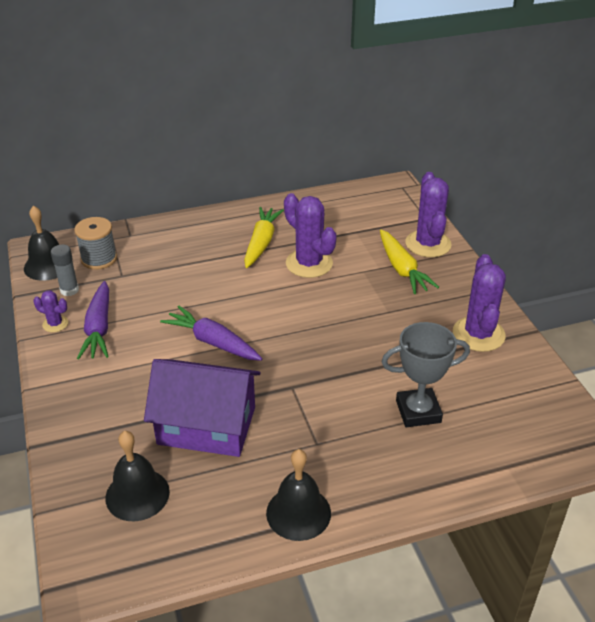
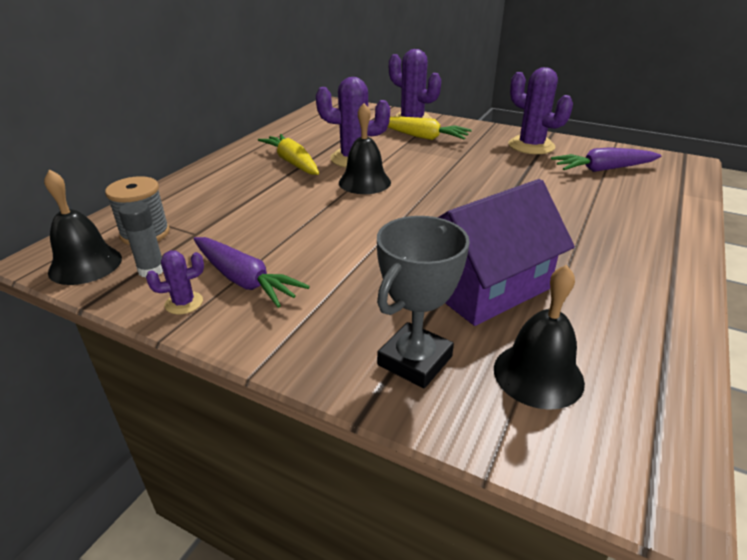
camera: 45 degrees left, 5 degrees down
purple carrot [160,306,262,361] -> purple carrot moved to [551,147,662,172]
black bell [266,449,331,541] -> black bell moved to [339,103,391,194]
grey trophy [382,322,470,427] -> grey trophy moved to [377,216,470,388]

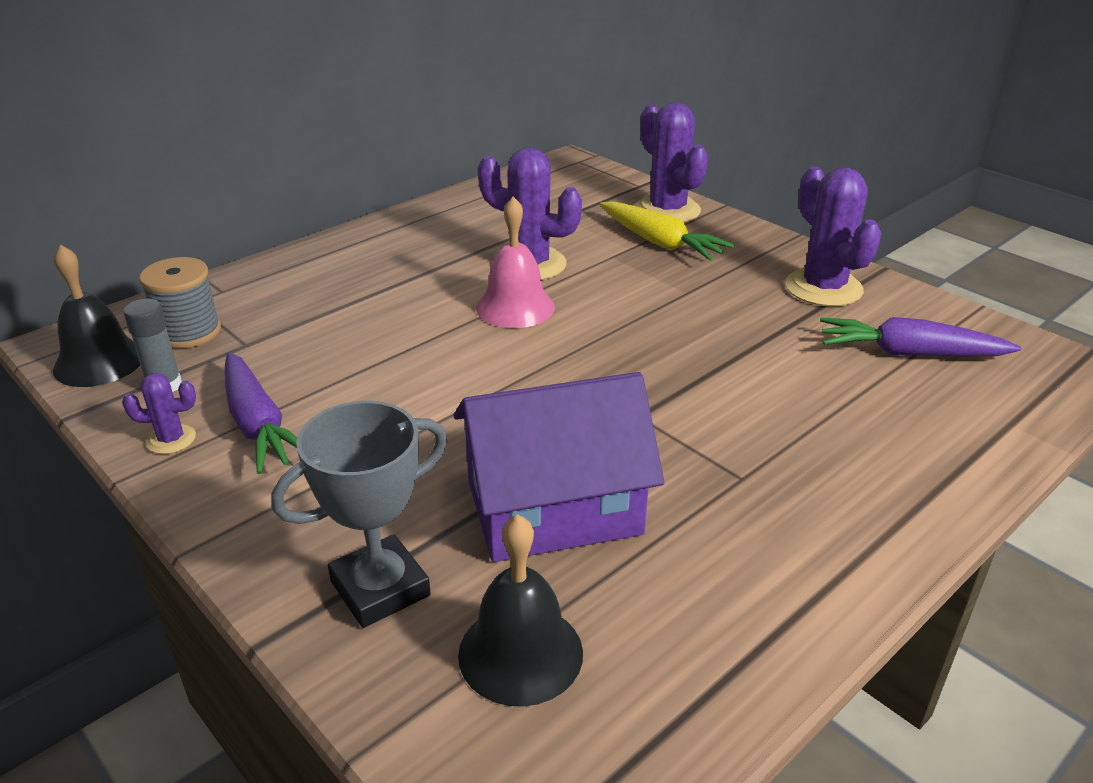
camera: 20 degrees right, 0 degrees up
yellow carrot [258,134,319,175] -> none
black bell [339,103,391,194] -> pink bell [476,197,555,328]

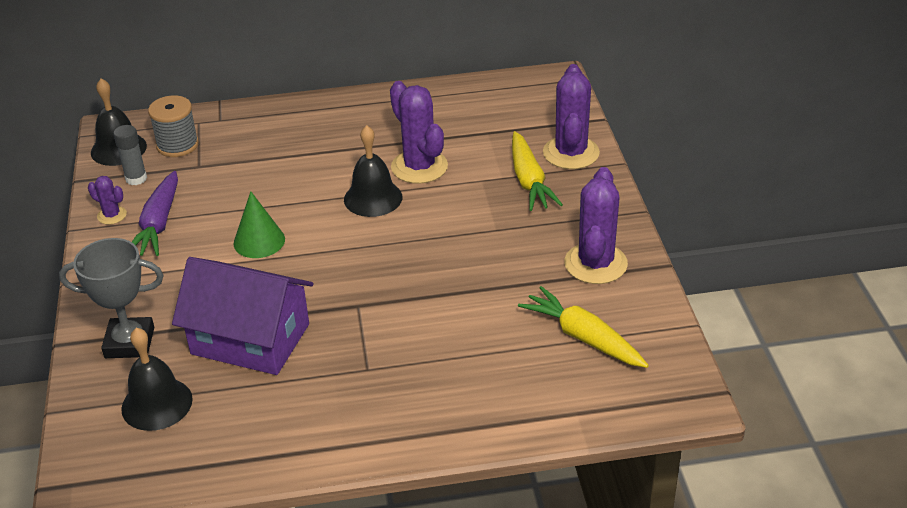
camera: 35 degrees right, 5 degrees up
pink bell [476,197,555,328] -> black bell [344,125,402,217]
purple carrot [820,317,1021,356] -> yellow carrot [518,286,649,368]
none -> green cone [233,191,285,258]

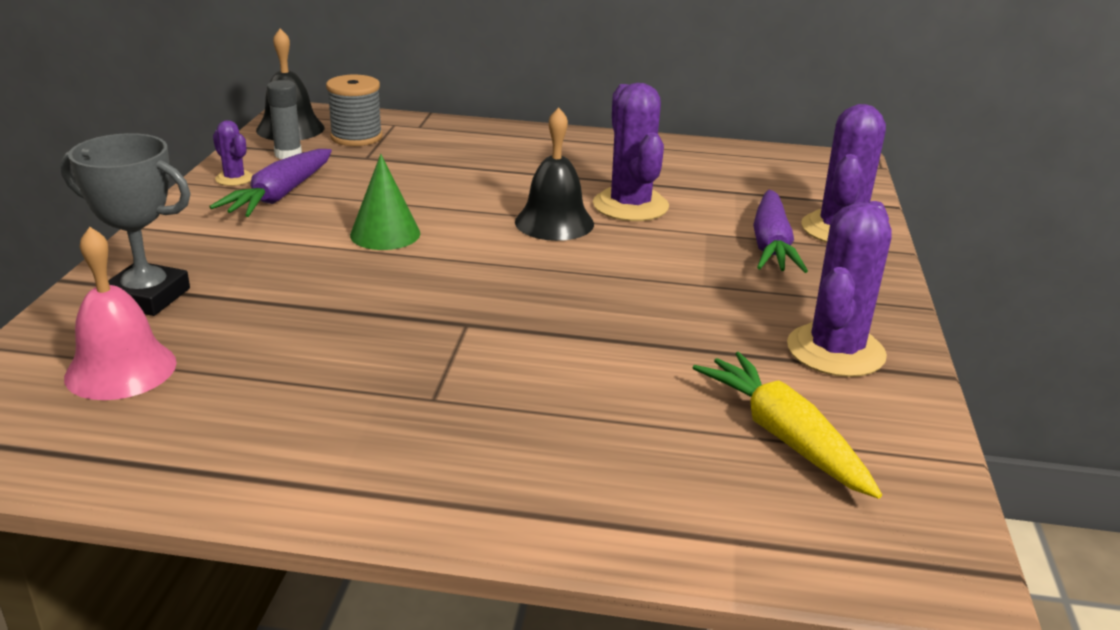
camera: 15 degrees right, 10 degrees down
black bell [121,328,193,431] -> pink bell [64,227,176,400]
purple house [172,257,313,375] -> none
yellow carrot [512,131,563,211] -> purple carrot [753,190,808,273]

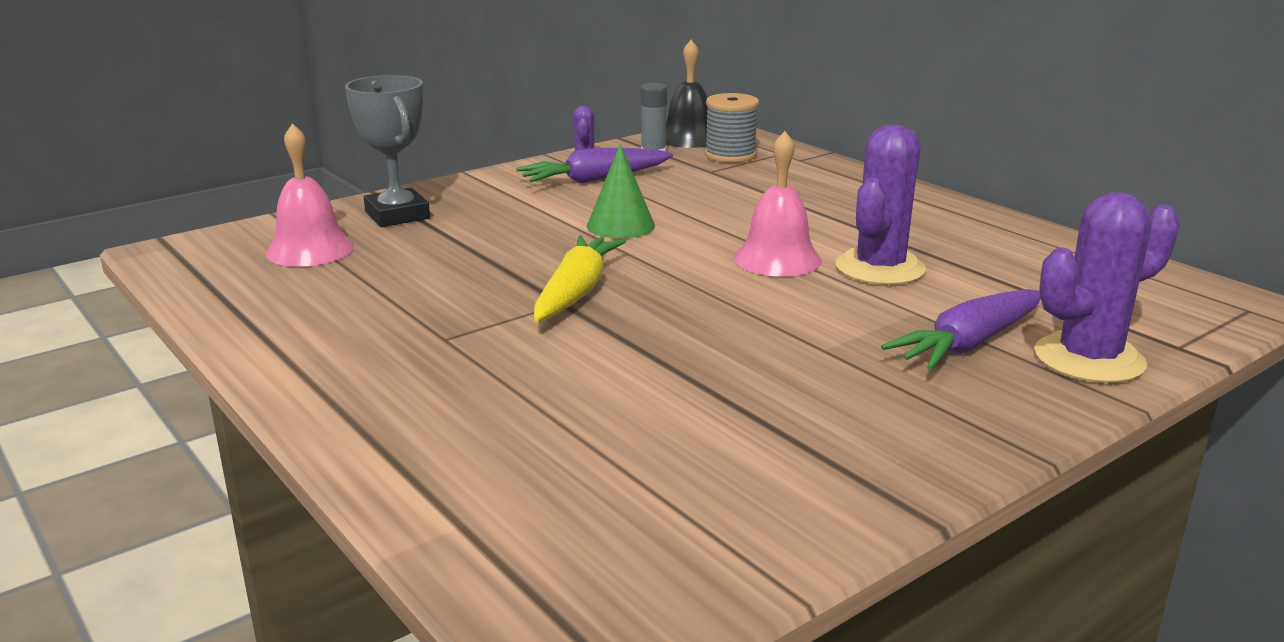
camera: 45 degrees right, 5 degrees down
black bell [515,107,594,241] -> pink bell [734,131,822,277]
yellow carrot [693,352,882,499] -> yellow carrot moved to [534,235,626,322]
purple cactus [787,201,892,377] -> none

